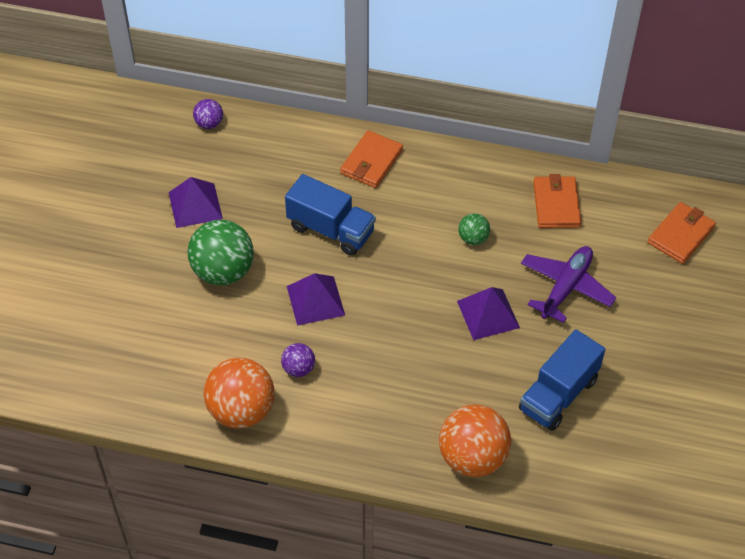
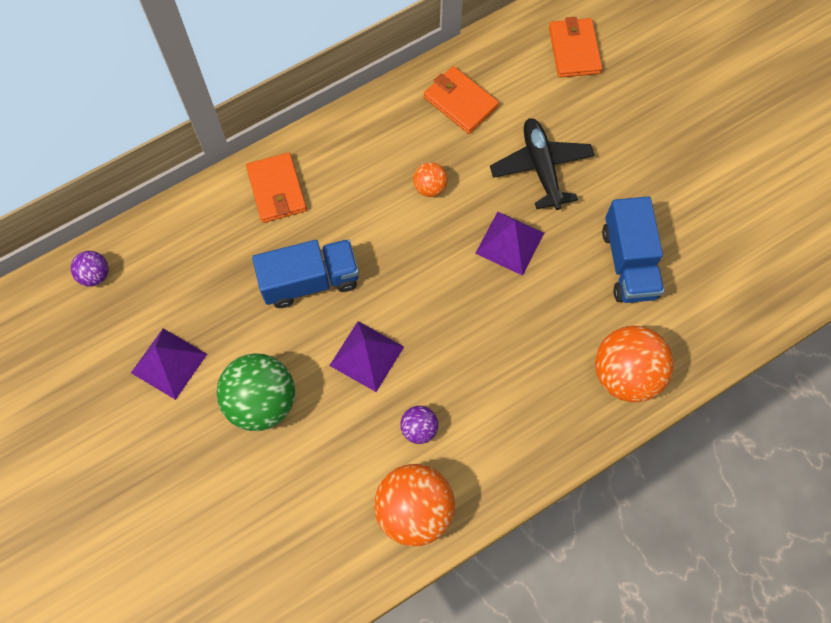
camera: 45 degrees left, 15 degrees up
green ball [458,213,490,245] -> orange ball [413,162,448,197]
purple plane [521,246,616,323] -> black plane [490,118,595,210]

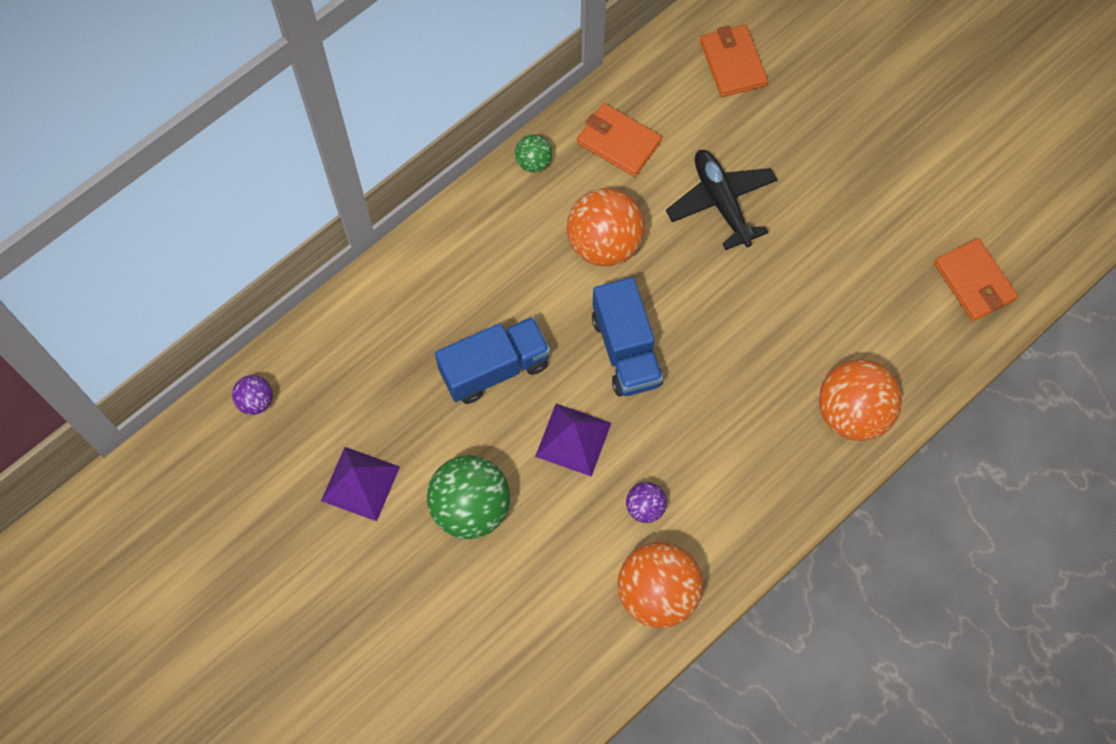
camera: 10 degrees left, 0 degrees up
orange wallet [246,152,307,223] -> orange wallet moved to [934,238,1018,321]
orange ball [413,162,448,197] -> orange ball [567,188,645,266], size x2.01
purple pyramid [475,212,544,276] -> none
blue truck [602,196,664,303] -> blue truck moved to [592,277,663,397]
none -> green ball [515,135,552,172]

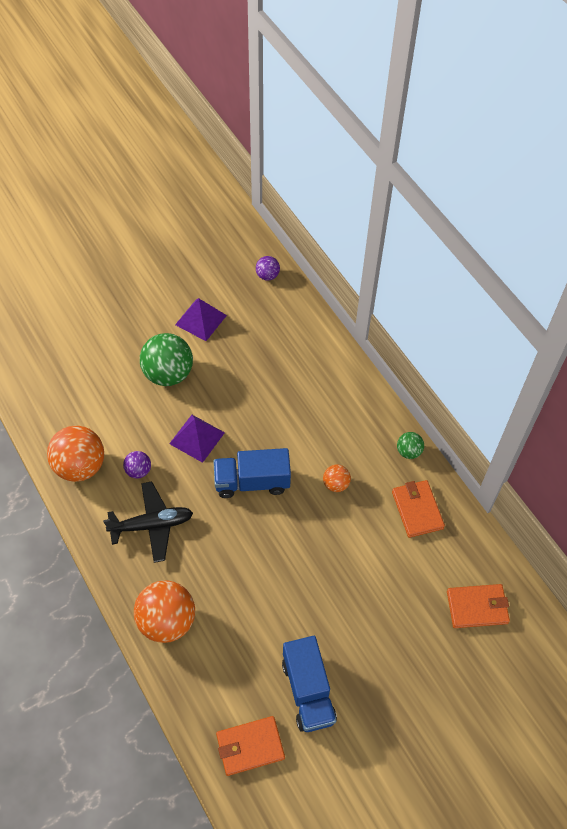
camera: 100 degrees right, 10 degrees down
blue truck [435,317,550,404] -> blue truck moved to [282,636,337,732]
orange ball [567,188,645,266] -> orange ball [323,464,351,492], size x0.50
orange wallet [577,103,662,177] -> orange wallet turned 60 degrees counterclockwise [392,480,445,538]
black plane [666,150,777,250] -> black plane moved to [103,481,193,563]

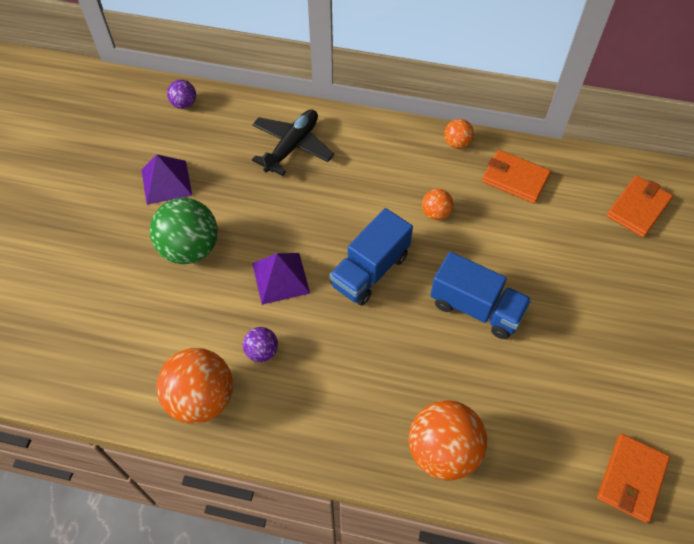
camera: 45 degrees left, 0 degrees up
black plane [103,481,193,563] -> black plane moved to [252,109,334,176]
blue truck [282,636,337,732] -> blue truck moved to [430,252,532,339]
green ball [397,432,424,459] -> orange ball [444,119,474,149]

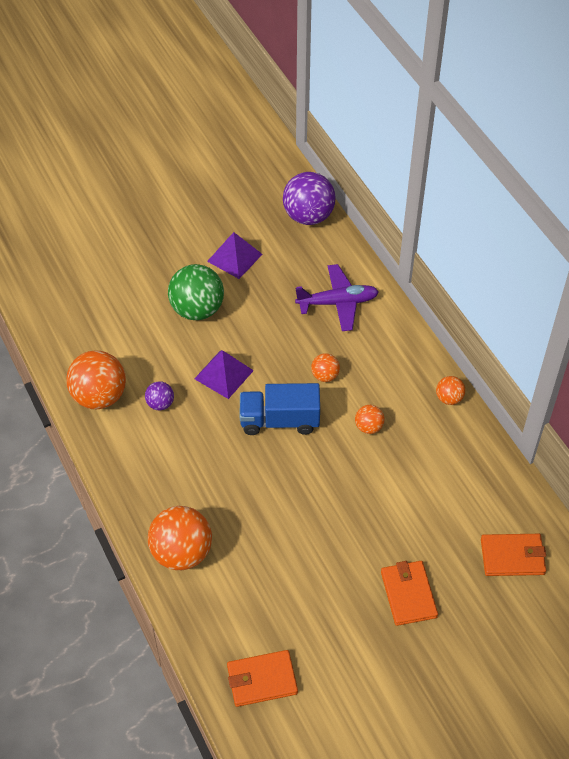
camera: 50 degrees right, 5 degrees down
purple ball [167,80,196,109] -> purple ball [283,172,336,225], size x2.01
black plane [252,109,334,176] -> purple plane [295,264,379,331]
blue truck [430,252,532,339] -> none
orange wallet [482,150,551,204] -> orange wallet moved to [381,561,438,626]
none -> orange ball [311,353,340,382]

